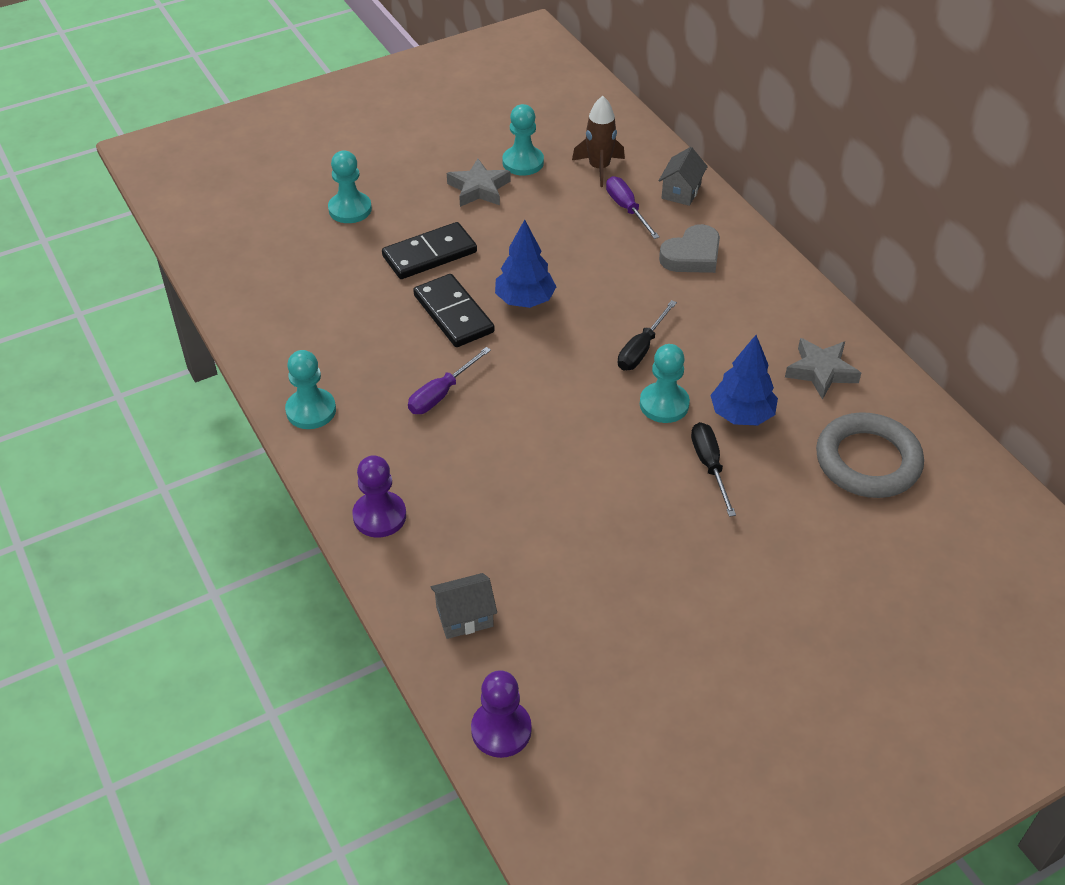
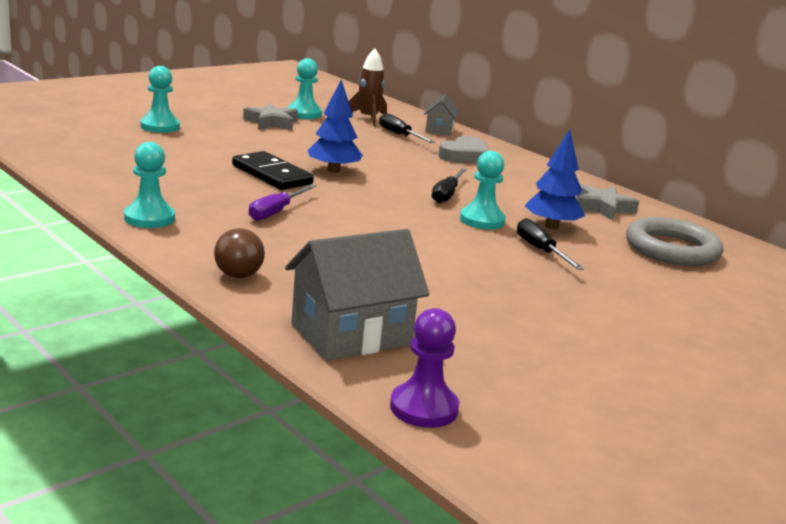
camera: 15 degrees left, 25 degrees down
purple pawn [352,455,406,538] -> brown ball [214,228,265,278]
black domino [382,222,477,279] -> none
grey house [431,573,497,639] -> grey house [285,229,430,361], size x1.84
purple screwdriver [606,176,659,239] -> black screwdriver [379,113,436,143]

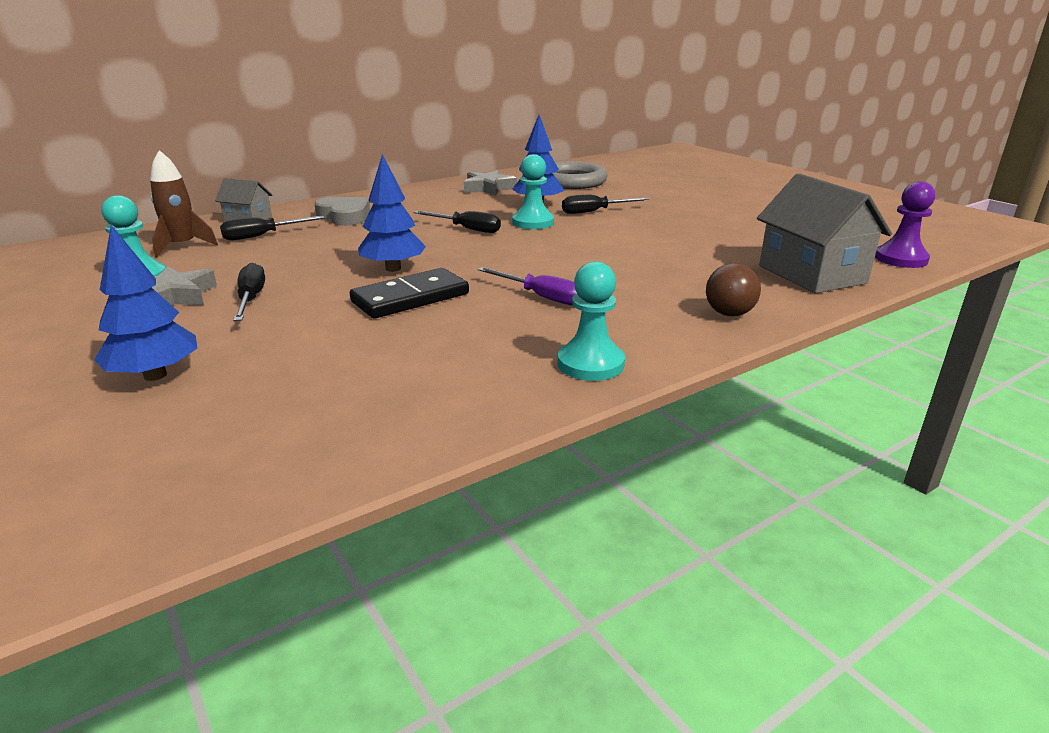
camera: 80 degrees left, 5 degrees up
turquoise pawn [140,66,180,133] -> blue tree [94,225,197,381]
none -> black screwdriver [233,262,265,321]

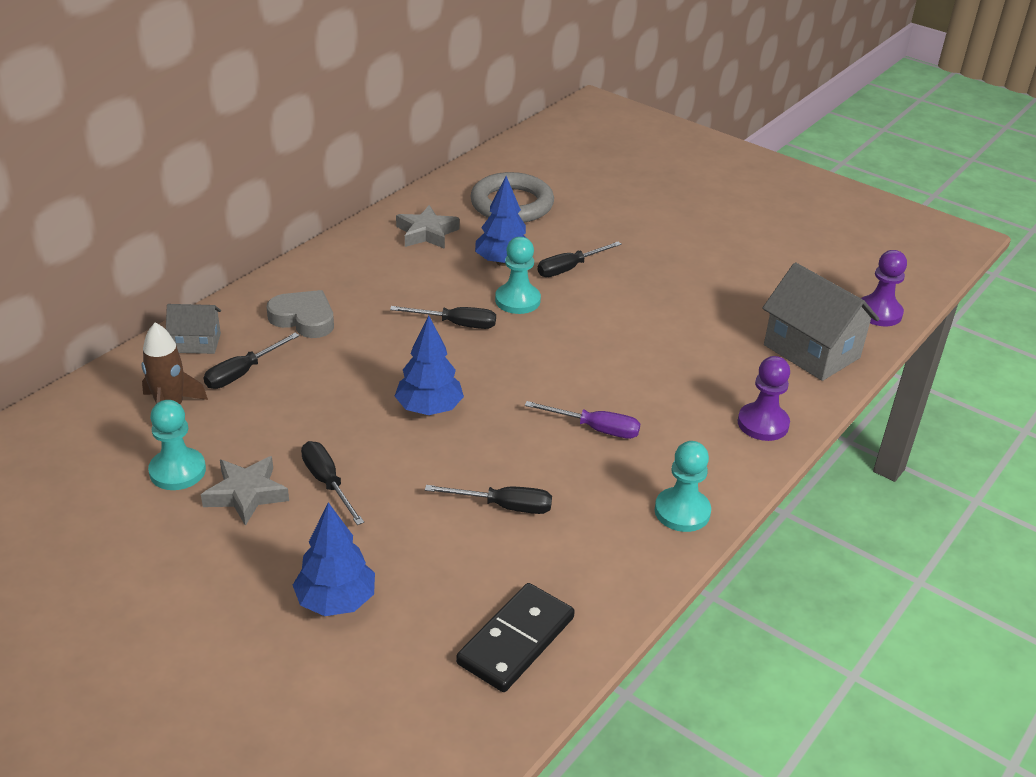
camera: 20 degrees left, 10 degrees up
black domino [350,268,469,318] -> black domino moved to [456,583,575,692]
brown ball [706,263,761,316] -> purple pawn [738,356,790,441]
none -> black screwdriver [425,485,552,514]

